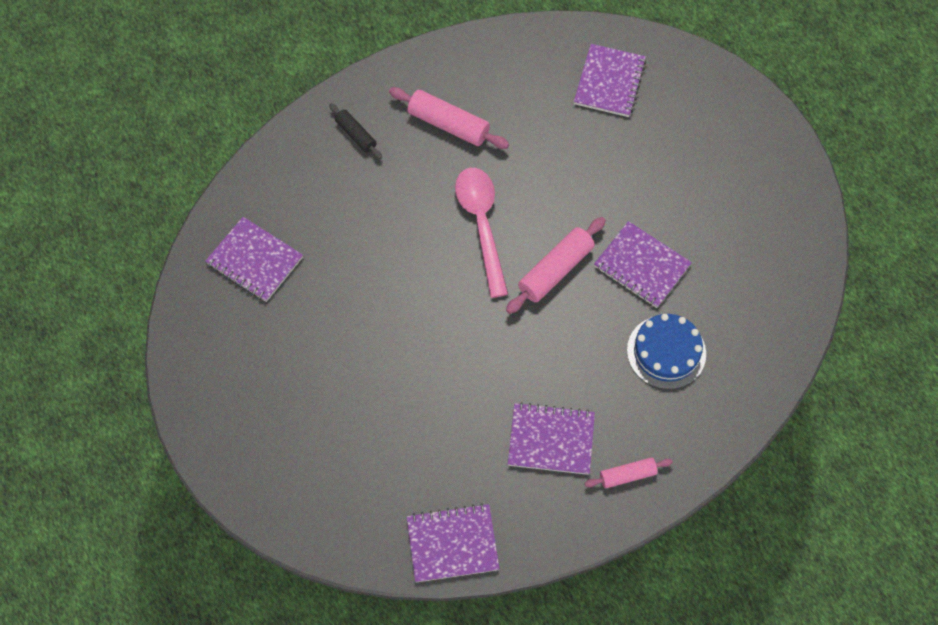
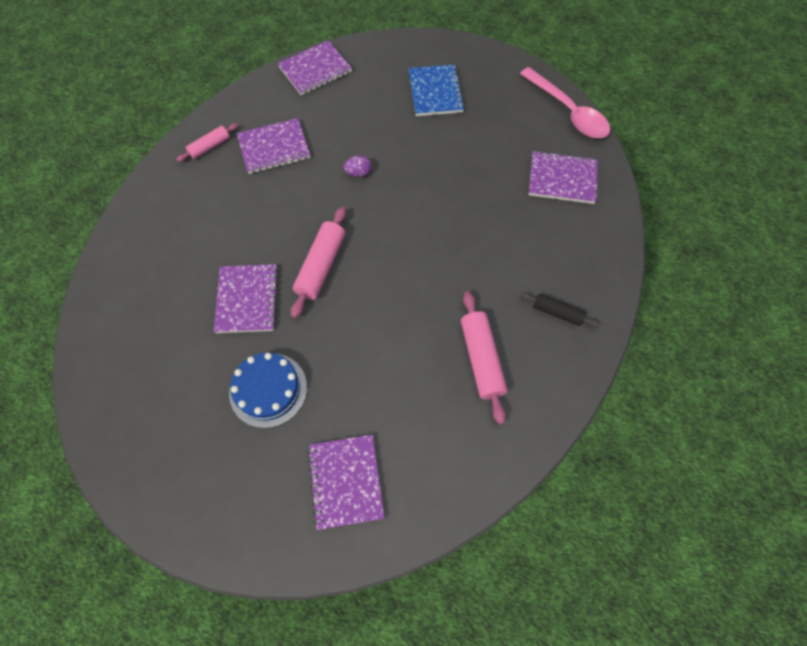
camera: 155 degrees right, 0 degrees up
pink rolling pin [389,87,509,149] -> pink rolling pin turned 75 degrees clockwise [461,291,508,425]
pink spoon [455,168,508,298] -> pink spoon moved to [520,67,610,138]
purple notebook [594,221,692,308] -> purple notebook turned 75 degrees clockwise [214,264,278,333]
blue cake [627,314,706,389] -> blue cake moved to [229,353,307,428]
none -> purple egg [343,155,372,177]
none -> blue notebook [409,65,465,116]

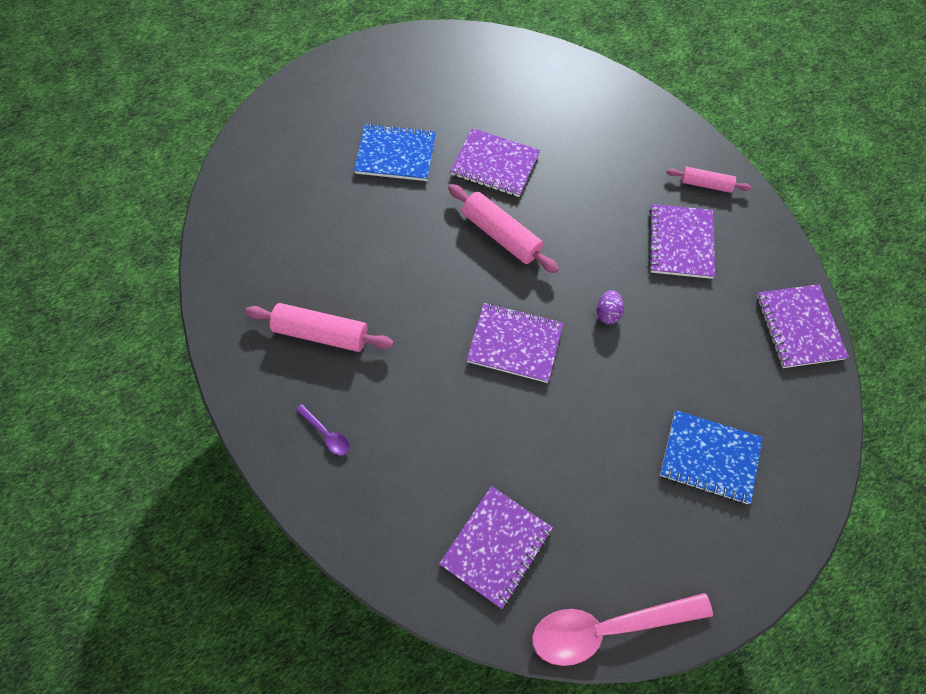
camera: 115 degrees right, 0 degrees up
pink rolling pin [176,123,238,162] -> pink rolling pin turned 60 degrees counterclockwise [666,167,751,193]
blue cake [229,353,307,428] -> blue notebook [354,124,436,181]
purple notebook [307,435,384,530] -> purple notebook moved to [467,303,563,383]
black rolling pin [520,293,599,327] -> purple spoon [296,404,350,455]

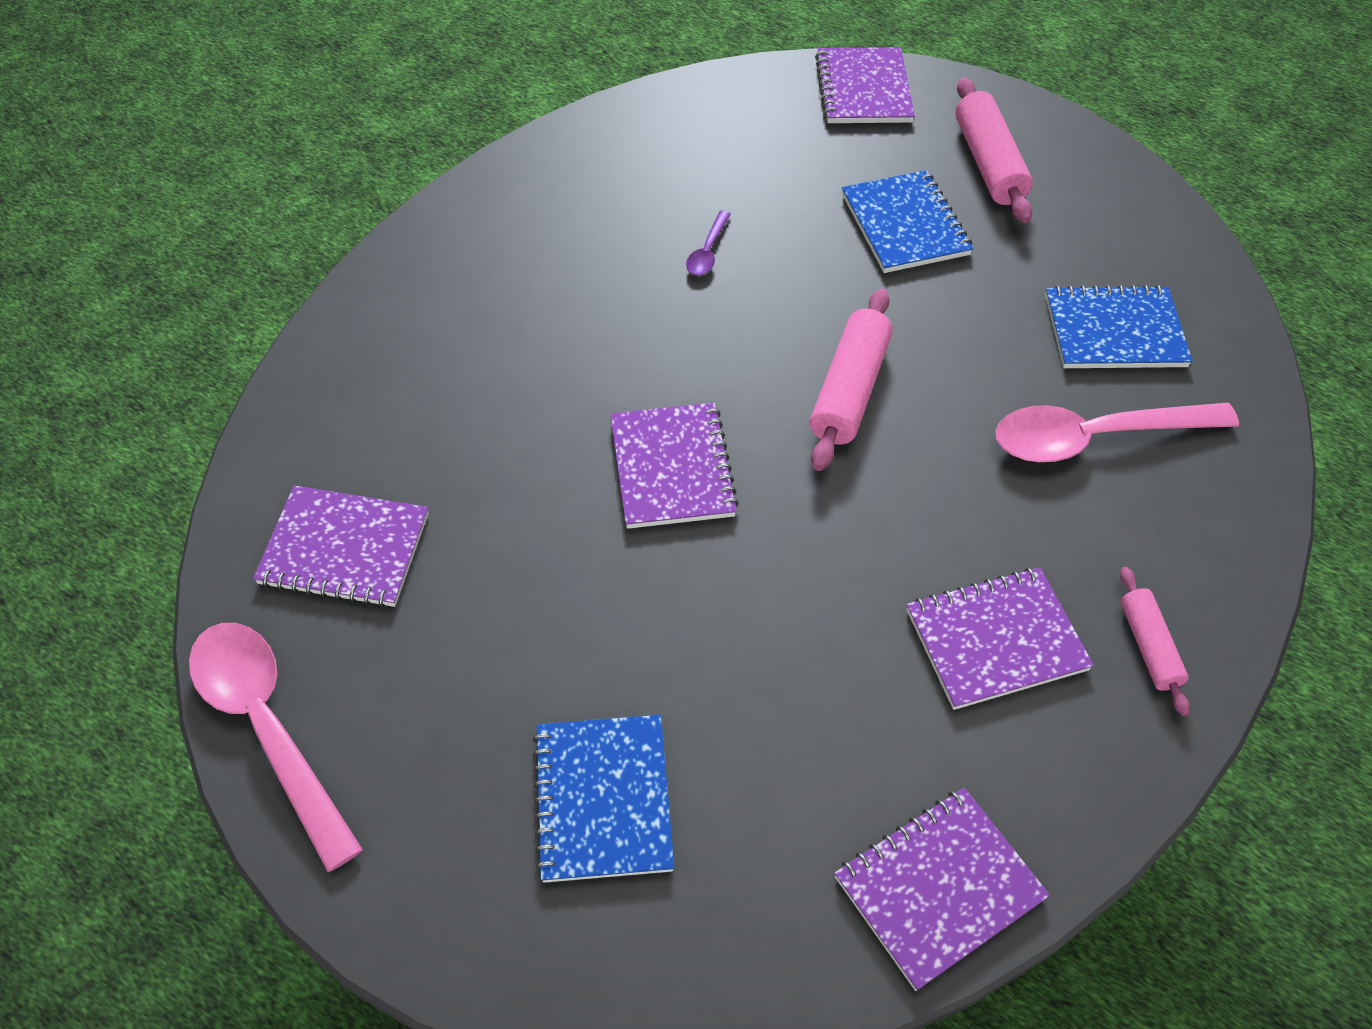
camera: 65 degrees right, 10 degrees down
pink rolling pin [245,303,394,352] -> pink rolling pin moved to [955,78,1033,223]
purple spoon [296,404,350,455] -> purple spoon moved to [686,211,731,275]
purple notebook [450,128,540,197] -> purple notebook moved to [815,47,915,123]
purple egg [597,290,624,324] -> none
none -> pink spoon [995,403,1239,462]
none -> blue notebook [1045,285,1193,368]

